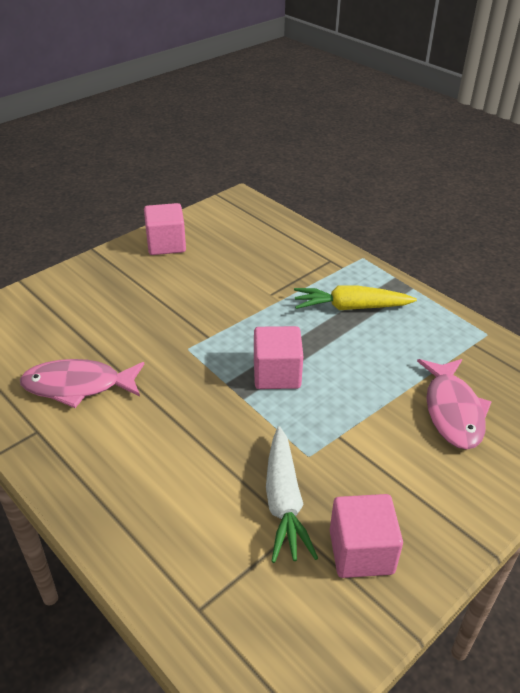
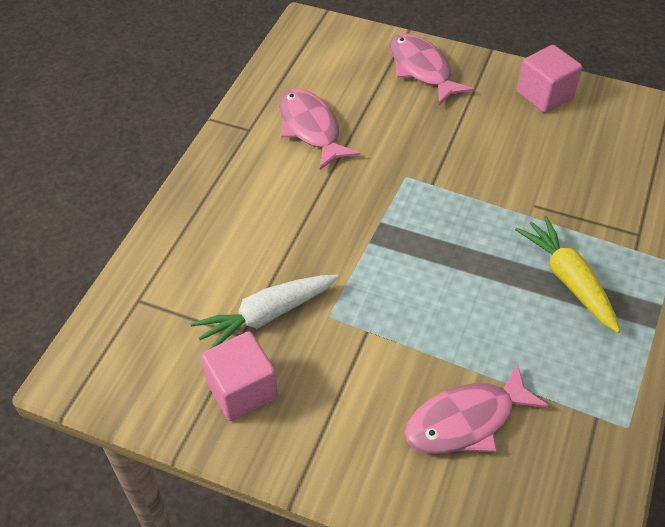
camera: 65 degrees right, 10 degrees up
pink cube [254,326,303,389] -> none
none -> pink fish [390,33,474,105]

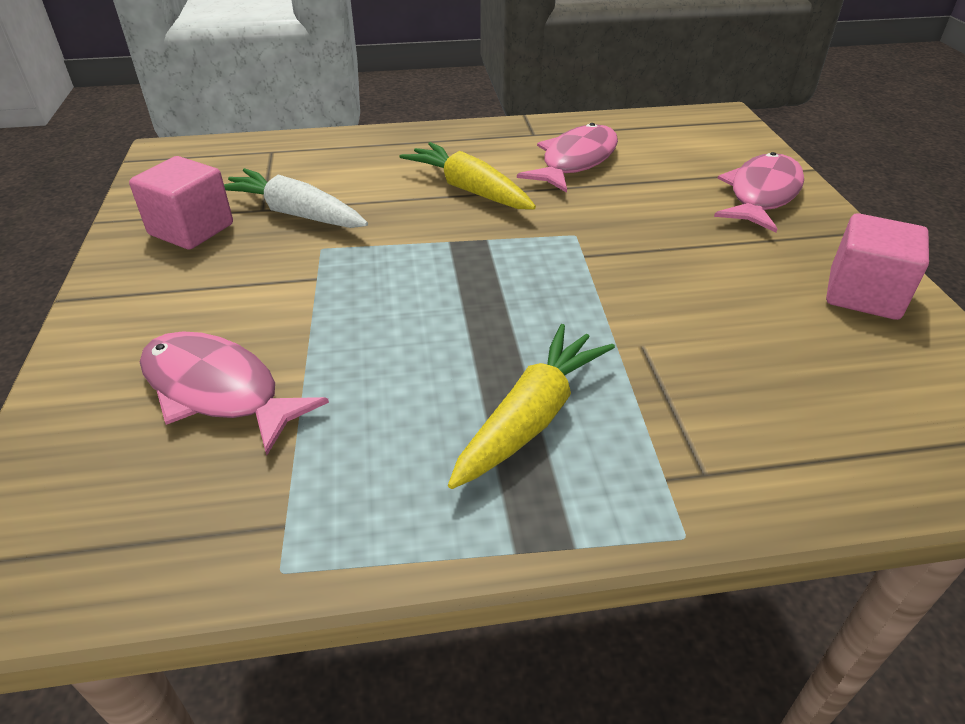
camera: 60 degrees right, 10 degrees down
none -> yellow carrot [399,142,536,209]

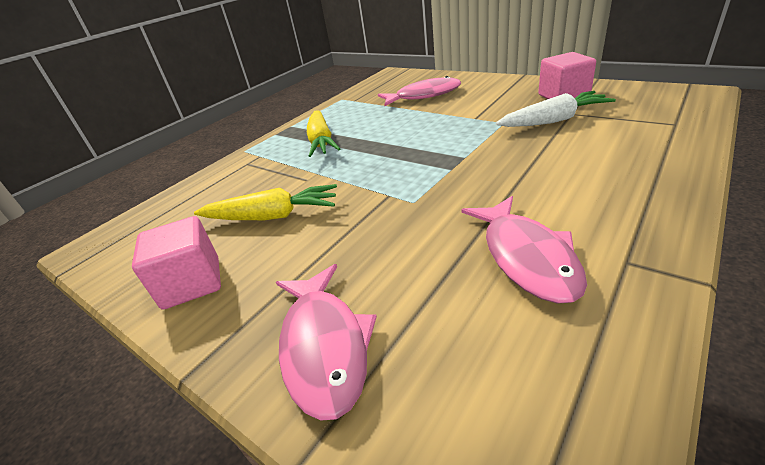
camera: 140 degrees right, 5 degrees down
yellow carrot [399,142,536,209] -> yellow carrot moved to [194,184,337,220]

